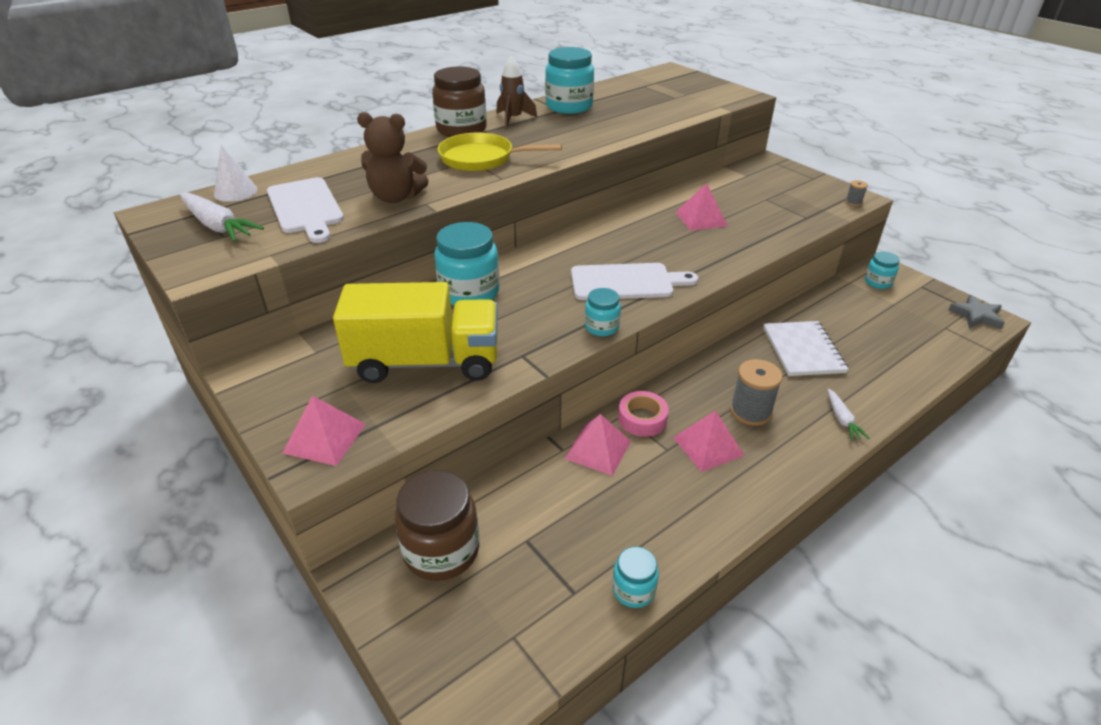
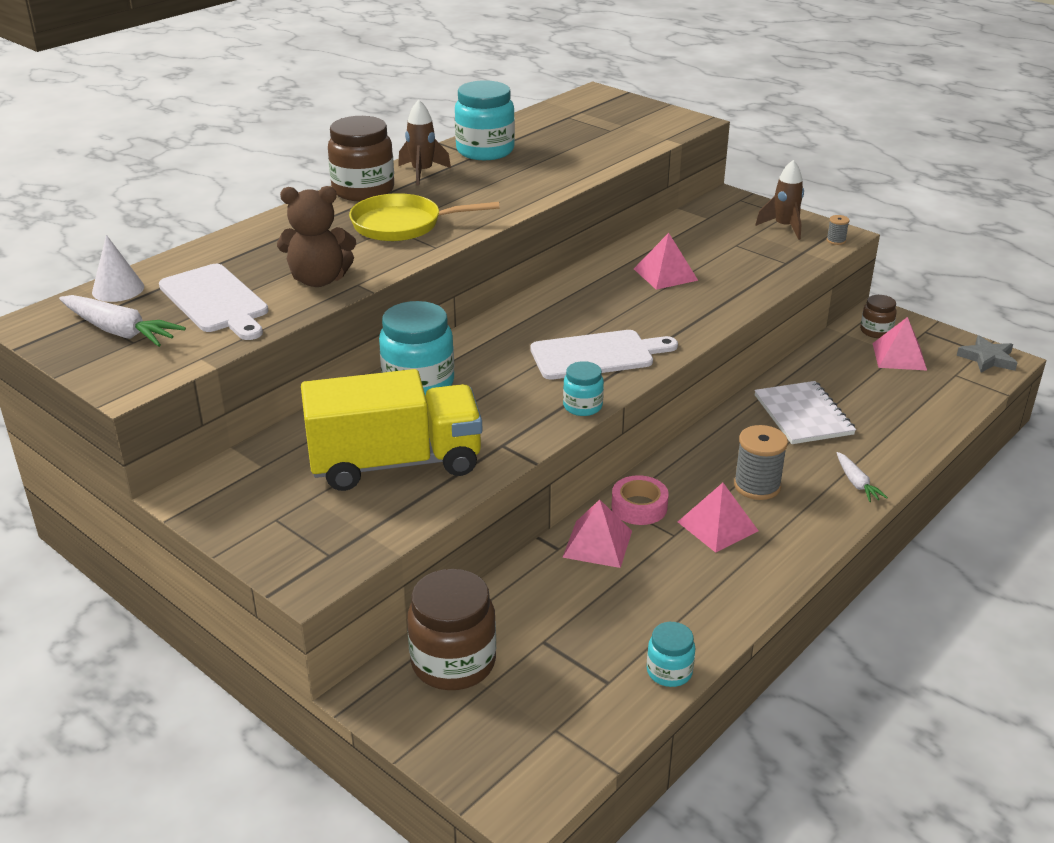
camera: 10 degrees left, 5 degrees down
pink pyramid [283,396,366,466] -> pink pyramid moved to [873,317,927,370]
turquoise jar [865,251,900,289] -> brown jar [860,295,897,338]
none -> brown rocket [755,160,804,240]

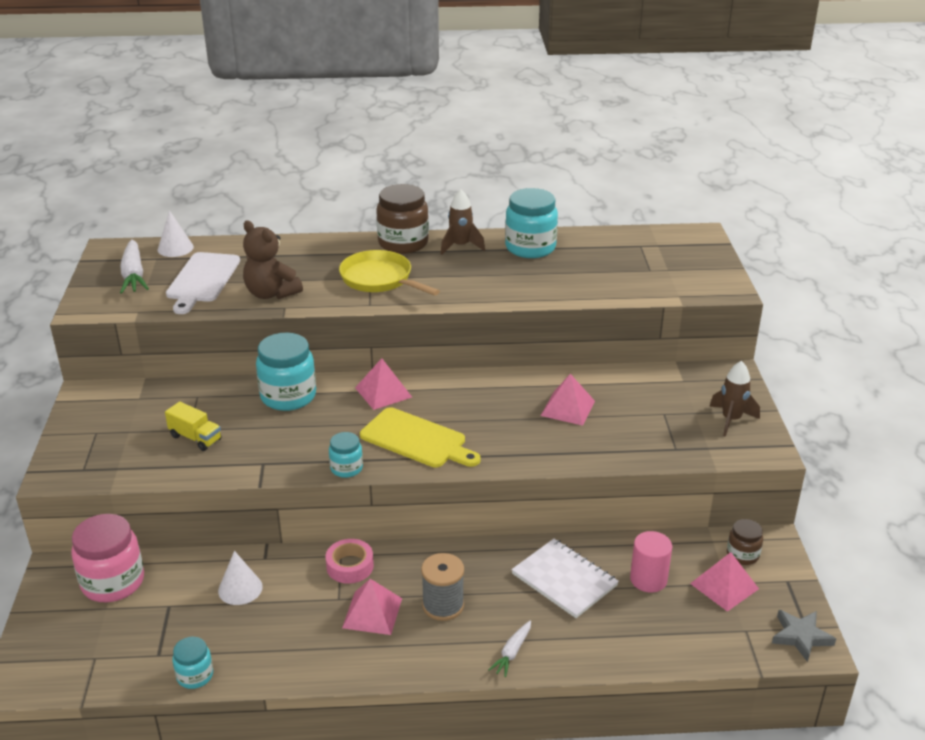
camera: 45 degrees right, 0 degrees up
yellow truck [301,369,482,491] -> yellow truck [165,401,222,451], size x0.44
brown jar [407,569,496,690] -> pink jar [71,514,144,602]
white cutting board [530,330,678,380] -> yellow cutting board [360,407,481,468]
pink pyramid [562,500,632,568] -> pink pyramid moved to [355,358,412,410]
white notebook [754,381,856,444] -> white notebook turned 75 degrees counterclockwise [511,539,619,618]
grey spool [827,215,849,245] -> none
none -> white cone [218,551,263,605]
none -> pink cylinder [630,531,672,593]

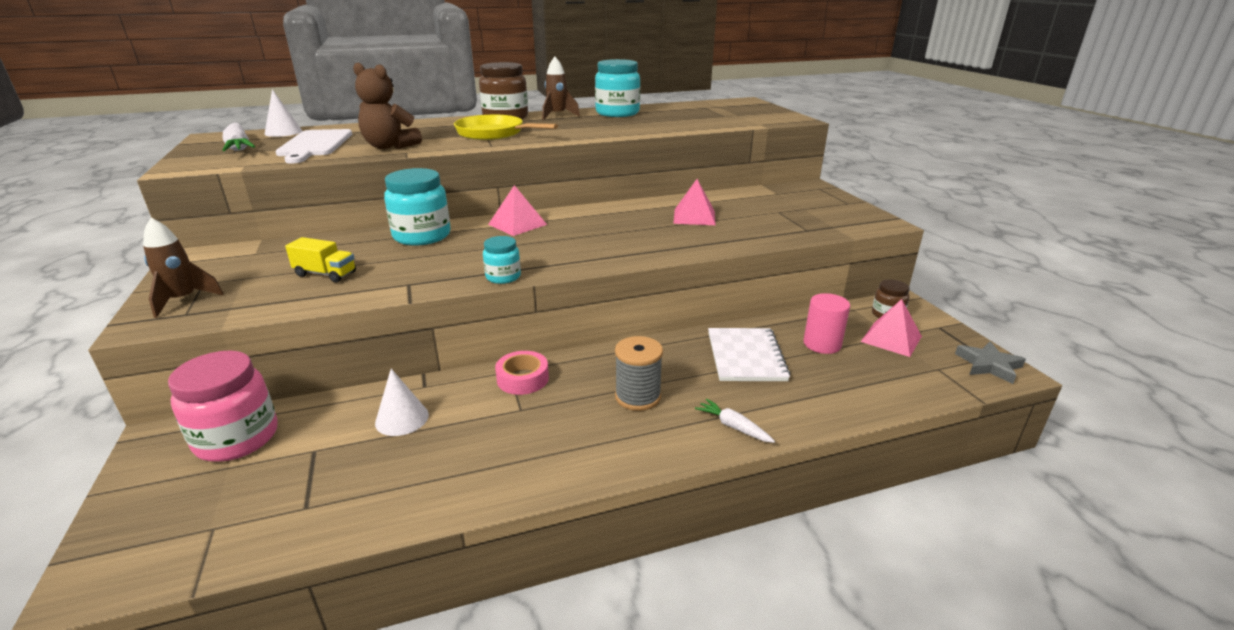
camera: 15 degrees left, 5 degrees down
turquoise jar [172,637,213,689] -> none
pink pyramid [342,579,402,635] -> none
yellow cutting board [360,407,481,468] -> none
white carrot [488,621,531,677] -> white carrot turned 120 degrees clockwise [695,399,775,443]
white notebook [511,539,619,618] -> white notebook turned 60 degrees clockwise [708,328,791,381]
brown rocket [709,361,760,437] -> brown rocket moved to [143,218,224,318]

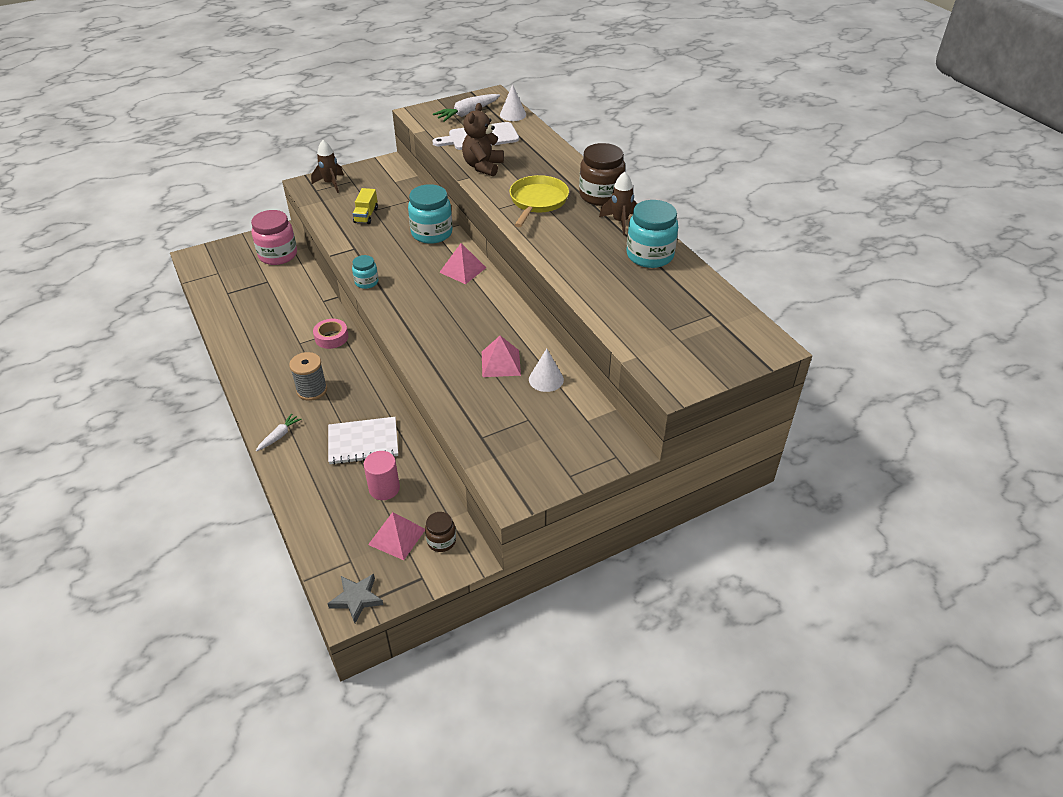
camera: 80 degrees right, 15 degrees up
white cone [375,369,429,436] -> white cone moved to [529,348,564,392]

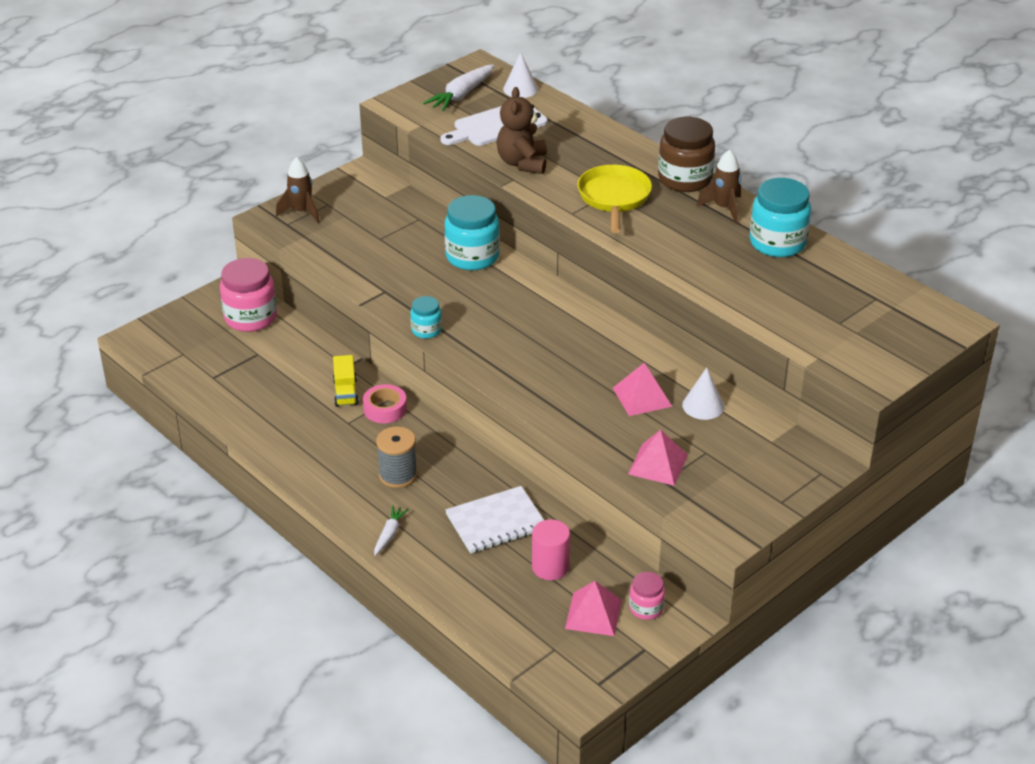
camera: 15 degrees left, 5 degrees down
grey star [327,574,384,623] -> none
yellow truck [353,188,378,224] -> yellow truck moved to [333,355,359,407]
brown jar [425,512,456,552] -> pink jar [629,572,665,620]
pink pyramid [439,243,486,284] -> pink pyramid moved to [628,430,688,486]

